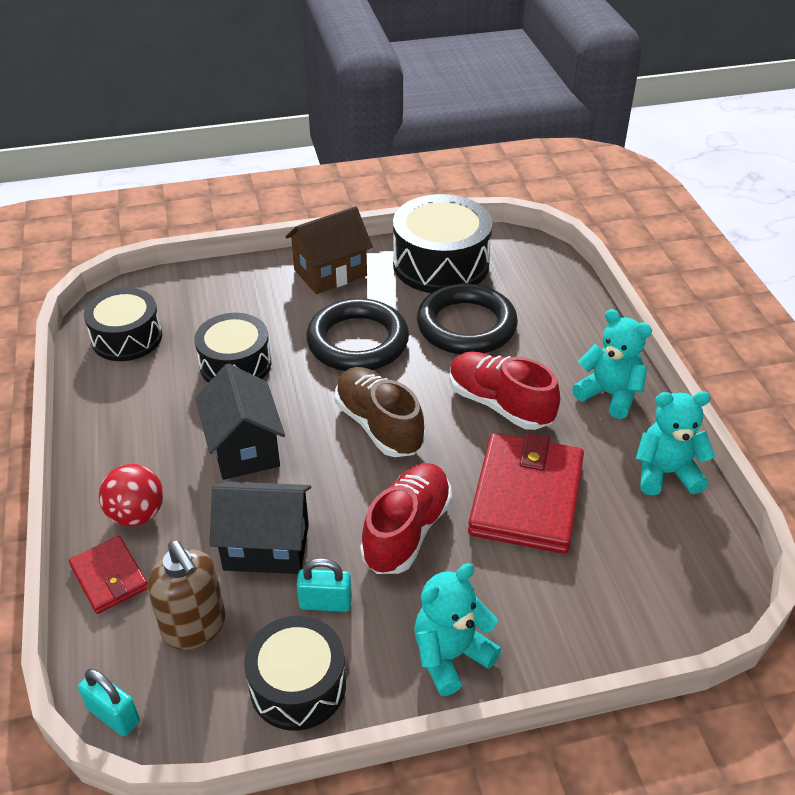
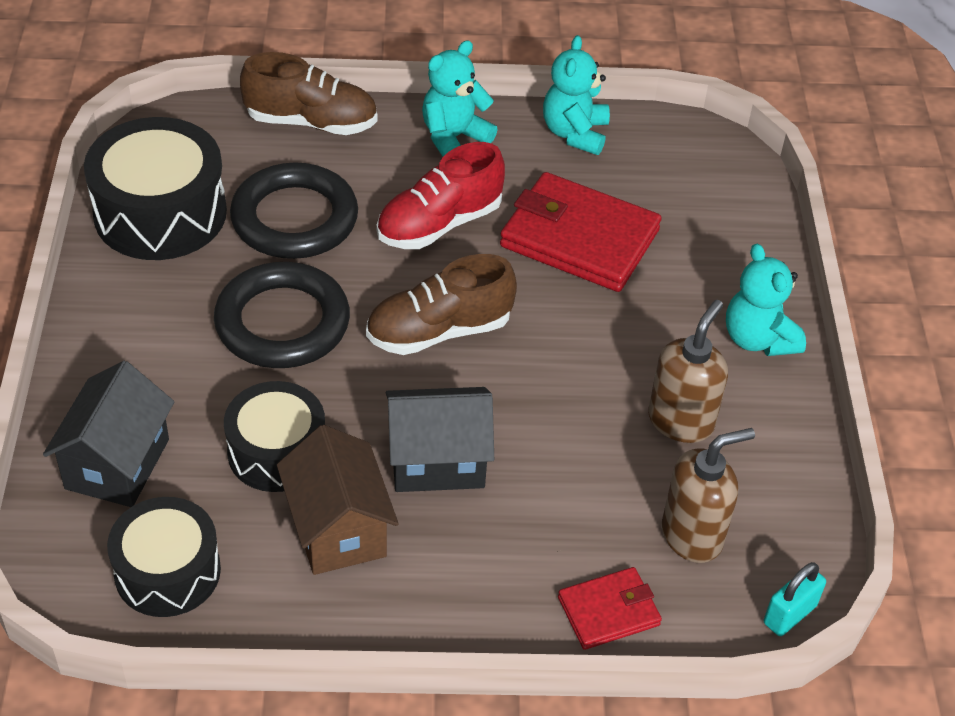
camera: 80 degrees left, 5 degrees up
red ball [99,464,163,526] -> none
black house [209,481,311,574] -> black house moved to [43,361,174,507]
black drum [244,616,346,731] -> none
brown house [285,206,373,294] -> brown house moved to [277,425,399,575]
turquoise padlock [296,558,352,612] -> brown soap dispenser [648,300,728,443]
red shoe [360,463,452,574] -> none
none -> brown shoe [240,52,378,135]

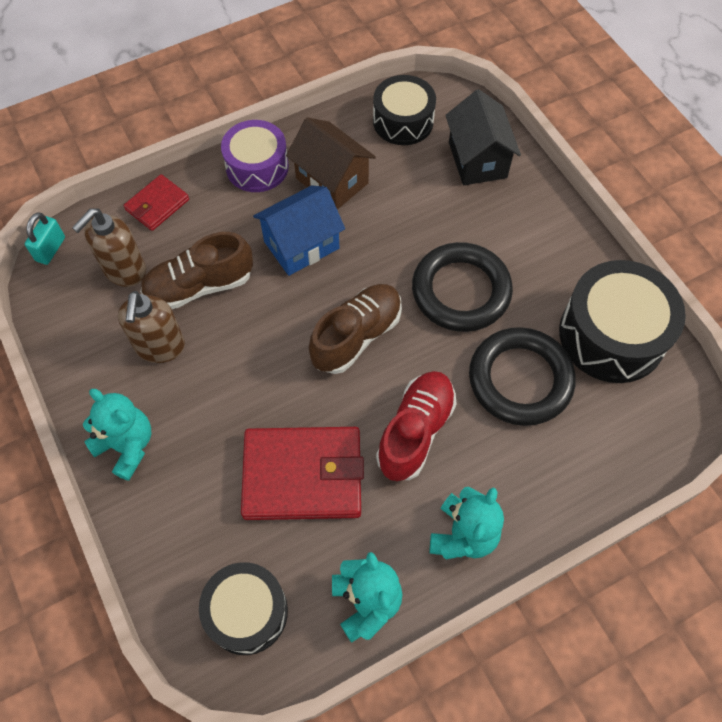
camera: 155 degrees right, 15 degrees up
black drum [224,381,325,492] -> black drum moved to [199,562,288,655]
brown shoe [240,52,378,135] -> brown shoe moved to [140,232,253,309]
black house [386,387,494,492] -> blue house [253,185,345,276]
none -> purple drum [221,120,289,192]

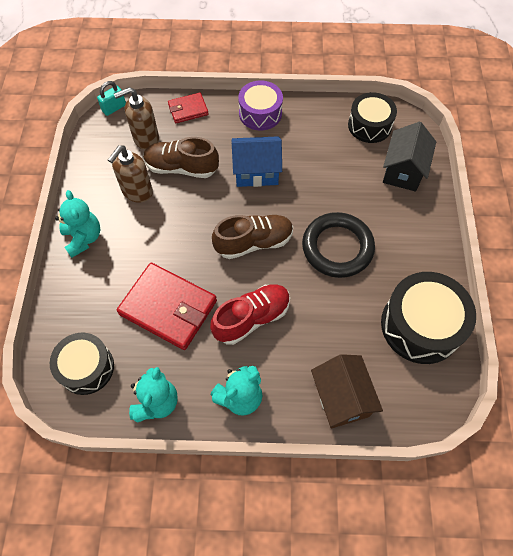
camera: 30 degrees right, 0 degrees up
brown house [286,117,376,210] -> brown house moved to [311,354,383,428]
black ring [469,327,576,426] -> none

